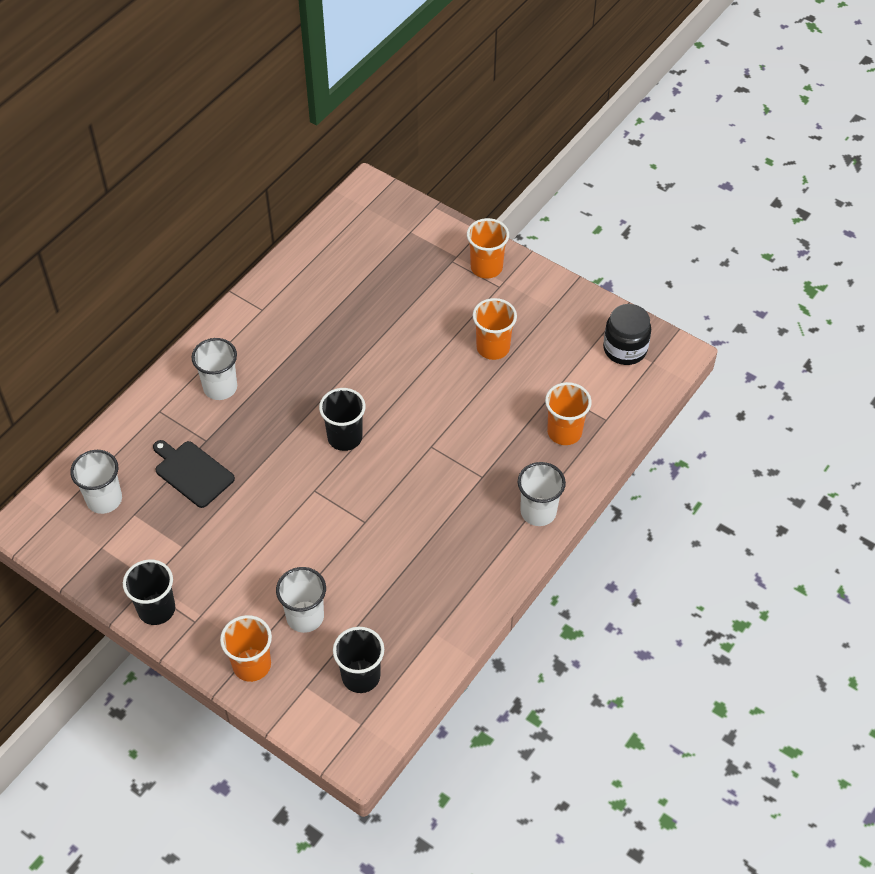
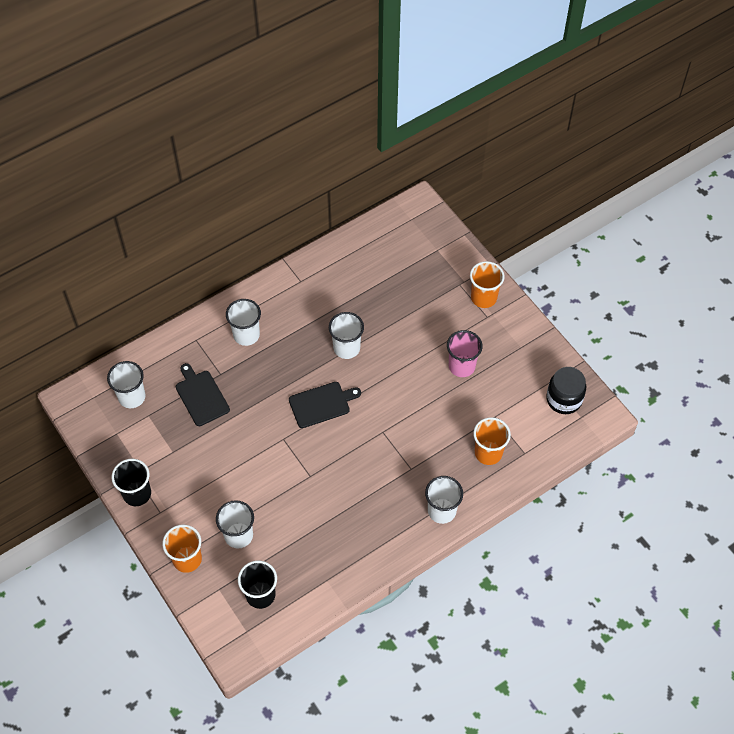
camera: 20 degrees right, 5 degrees up
black cup [319,388,366,451] -> black cutting board [289,382,361,428]
orange cup [473,298,517,360] -> pink cup [447,330,483,377]
none -> white cup [329,312,364,359]

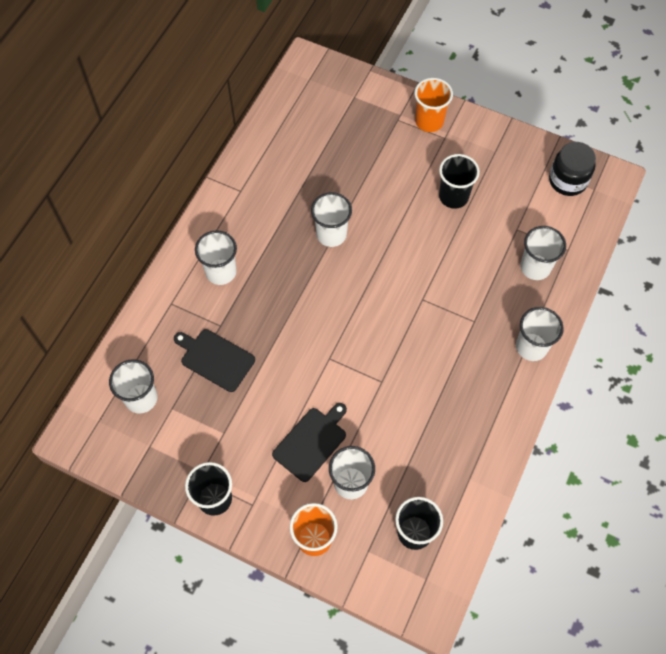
camera: 30 degrees left, 5 degrees up
black cutting board [289,382,361,428] -> black cutting board moved to [272,403,347,482]
pink cup [447,330,483,377] -> black cup [439,154,480,209]
orange cup [473,417,511,465] -> white cup [520,226,566,280]

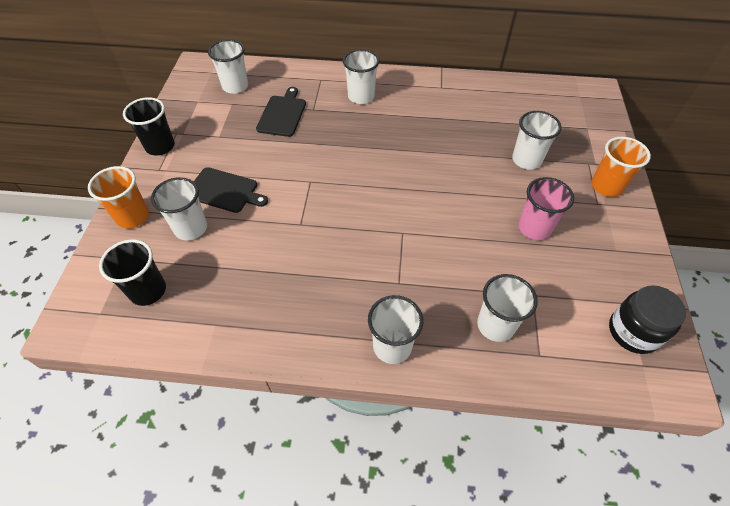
camera: 70 degrees right, 10 degrees down
white cup [311,192,352,247] -> white cup moved to [512,111,562,170]
black cup [439,154,480,209] -> pink cup [518,177,574,240]

